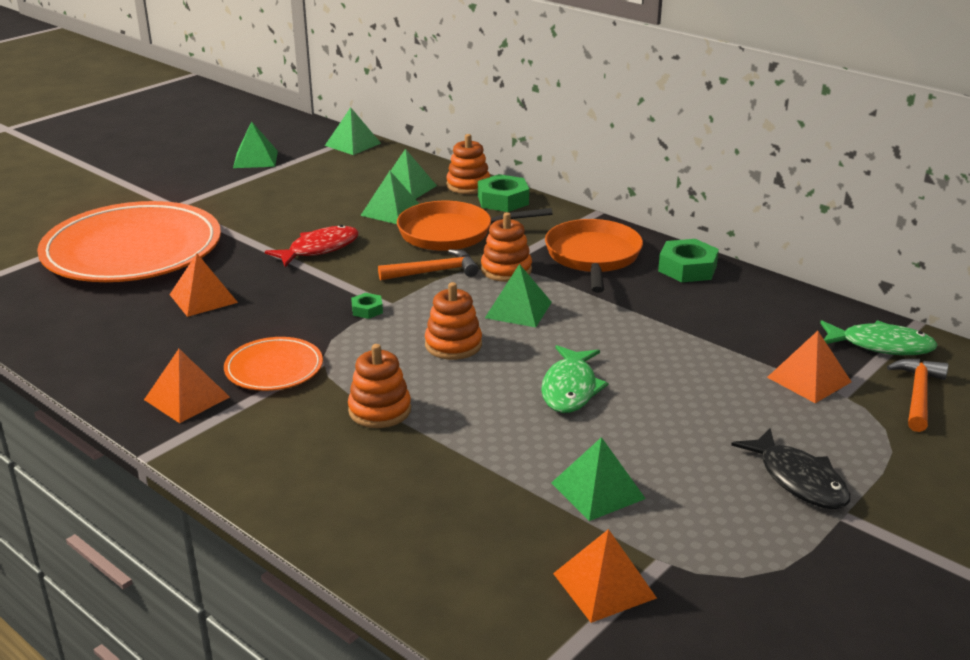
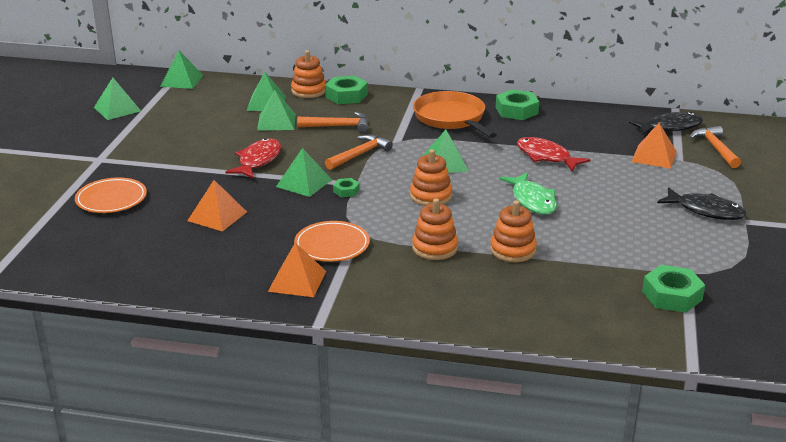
camera: 30 degrees left, 0 degrees up
orange plate [37,201,221,282] -> orange plate [75,177,147,213], size x0.46
orange pan [397,201,553,251] -> orange hammer [297,112,368,133]
orange stacking toy [481,212,532,282] -> orange stacking toy moved to [490,201,537,262]
green pyramid [551,437,646,521] -> green pyramid moved to [276,148,332,197]
orange pyramid [553,529,657,623] -> green nut [642,265,705,313]
green fish [820,320,938,355] -> black fish [629,112,703,135]
none -> red fish [517,137,591,172]

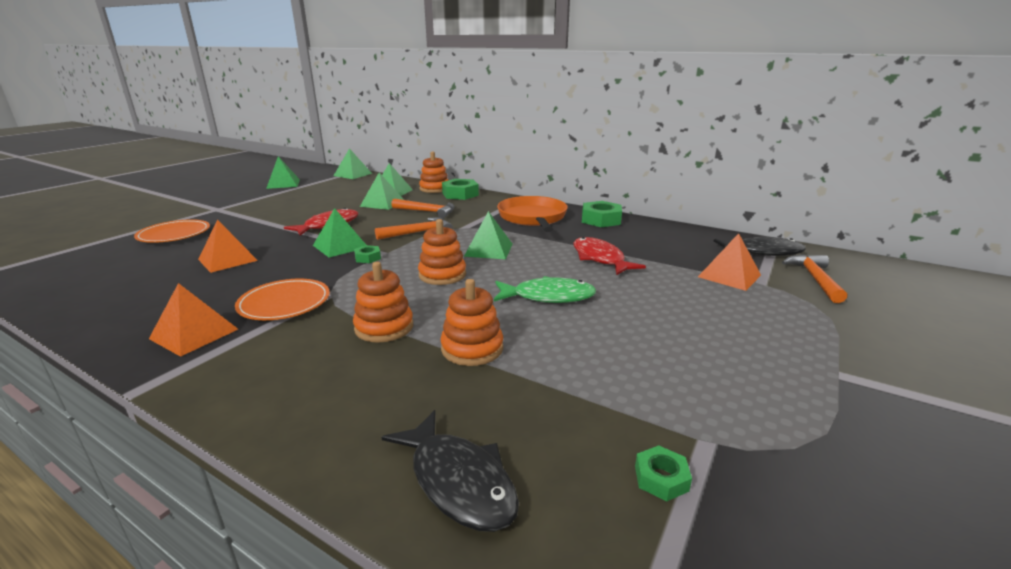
camera: 20 degrees right, 5 degrees down
green fish [499,172,557,215] -> green fish turned 90 degrees counterclockwise [494,276,596,303]
green nut [642,265,705,313] -> green nut [635,445,692,501], size x0.52
black fish [657,187,746,220] -> black fish moved to [381,410,519,532]

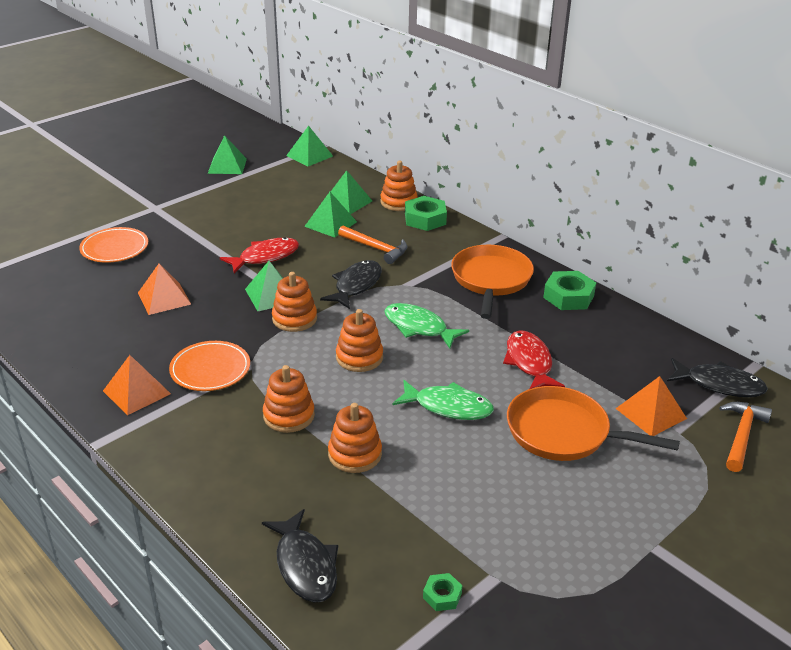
camera: 15 degrees right, 10 degrees up
green nut [354,245,381,263] -> orange stacking toy [272,272,317,332]
orange hammer [375,217,453,240] -> black fish [320,260,382,309]
green pyramid [464,211,512,259] -> green fish [384,303,469,349]
none -> orange pan [507,386,680,461]

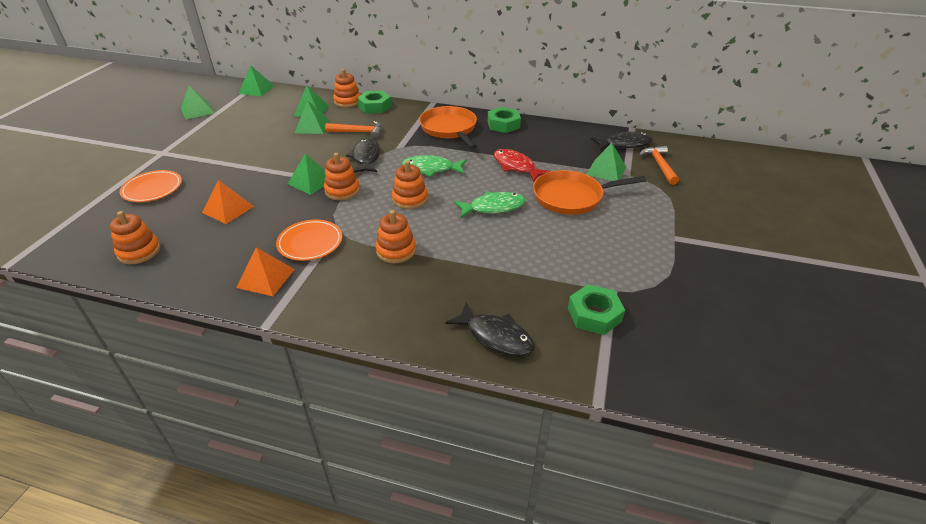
camera: 30 degrees left, 5 degrees up
red fish [220,237,299,274] -> none
orange stacking toy [328,403,382,473] -> orange stacking toy moved to [110,211,161,264]
green nut [423,573,462,611] -> green nut [568,284,625,335], size x1.91
orange pyramid [616,376,687,436] -> green pyramid [586,143,626,181]

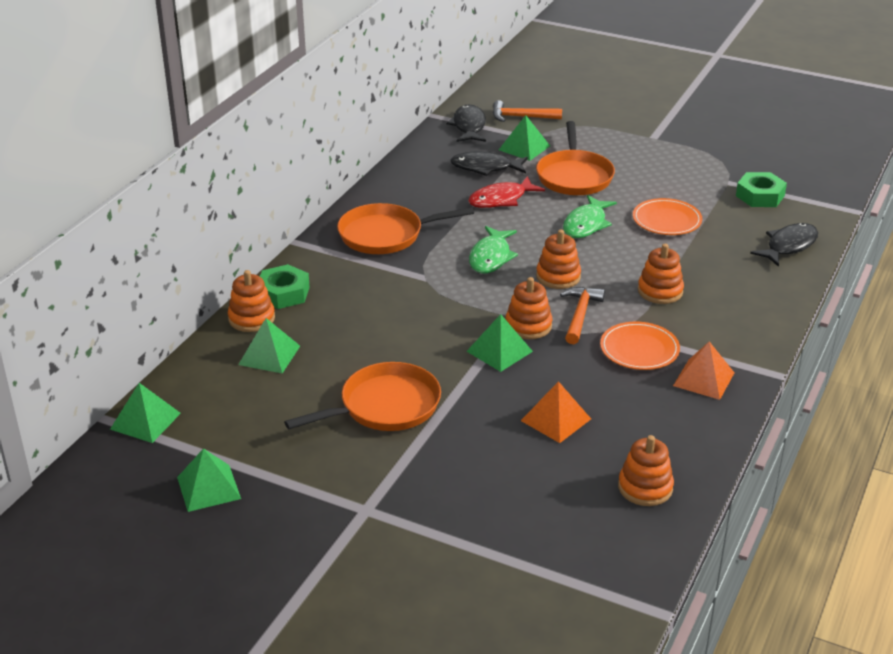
camera: 80 degrees left, 5 degrees down
orange plate [120,170,182,202] -> orange plate moved to [633,198,702,235]
green pyramid [295,100,330,134] -> none
orange hammer [325,121,382,139] -> orange hammer moved to [560,287,605,344]
black fish [346,138,380,173] -> black fish moved to [450,152,528,176]
green fish [454,191,526,218] -> green fish turned 150 degrees counterclockwise [563,195,617,238]
green nut [488,107,521,133] -> none
none -> orange pan [284,362,441,431]

